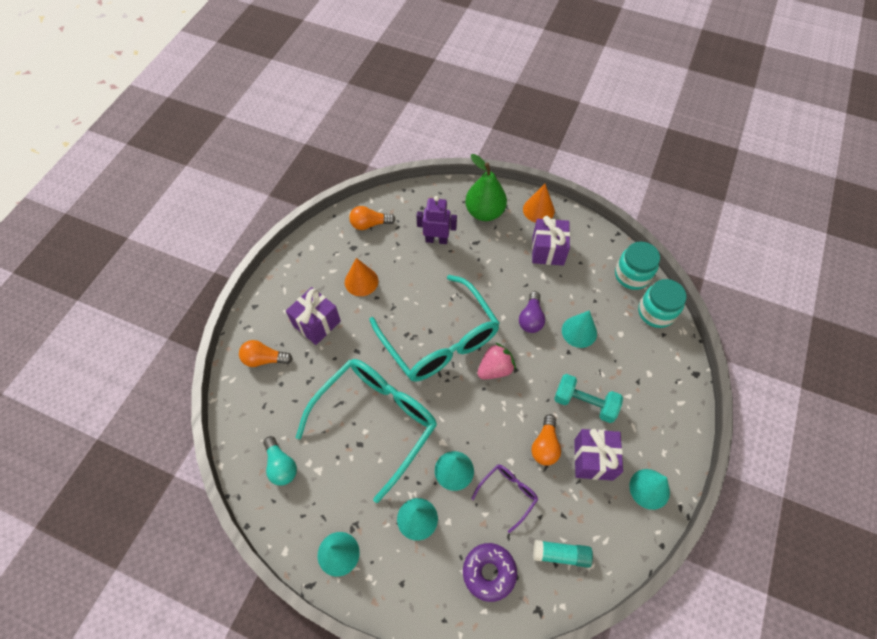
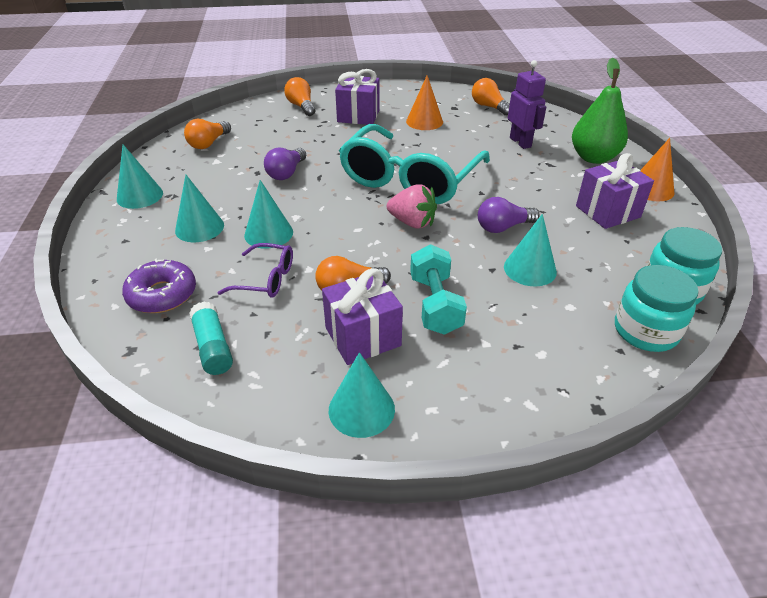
camera: 60 degrees right, 20 degrees down
turquoise light bulb [263,436,297,486] -> orange light bulb [184,119,231,149]
turquoise glasses [296,359,437,503] -> purple light bulb [264,148,306,180]

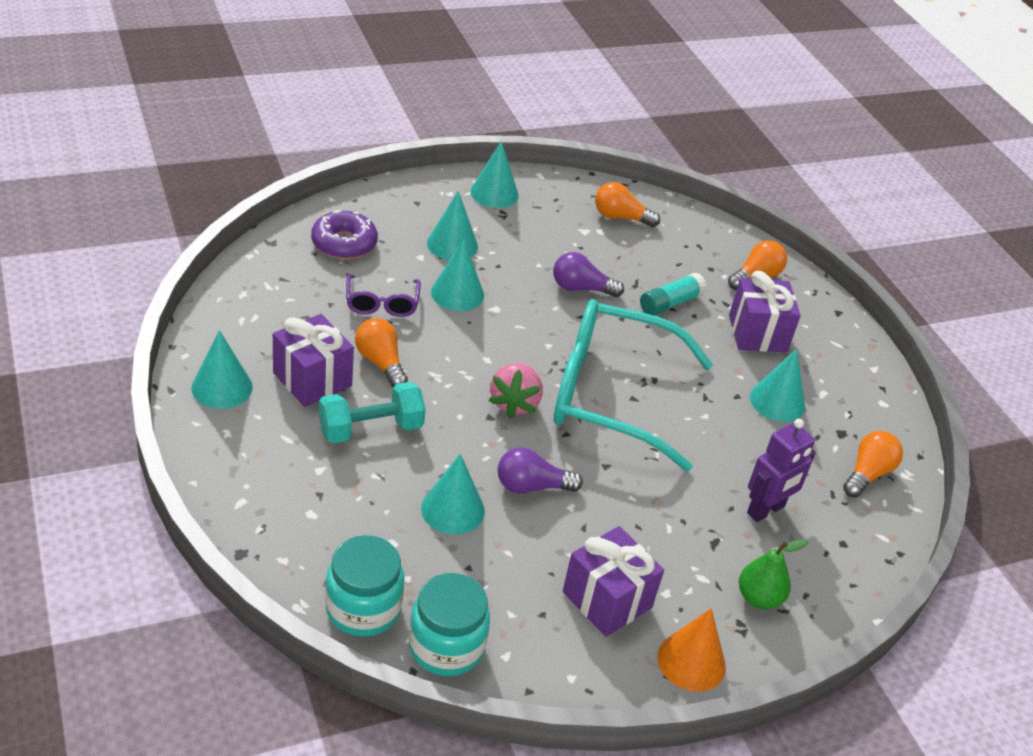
camera: 70 degrees right, 0 degrees up
turquoise glue stick [189,302,233,375] -> turquoise glue stick moved to [640,273,707,316]
orange cone [406,75,443,130] -> turquoise cone [750,349,805,422]
purple light bulb [478,197,540,233] -> purple light bulb turned 60 degrees counterclockwise [498,447,583,494]
green pear [572,58,628,164] -> green pear [739,539,808,609], size x0.61

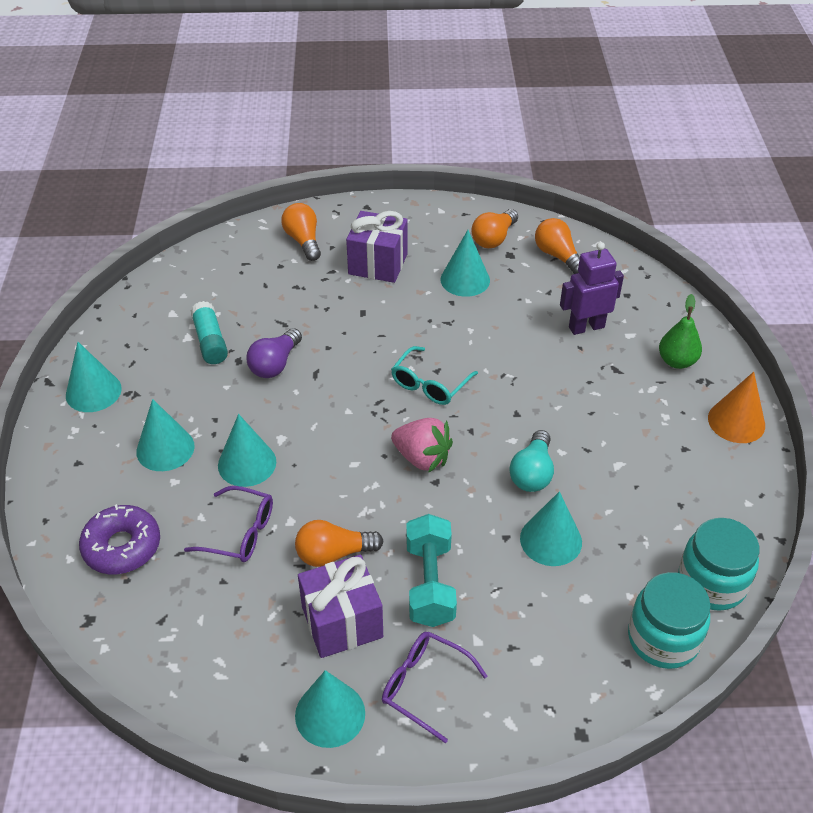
camera: 65 degrees left, 5 degrees up
purple light bulb [498,447,583,494] -> turquoise light bulb [510,430,554,492]
turquoise glasses [554,299,713,471] -> turquoise glasses [391,346,478,405], size x0.44
purple gift [563,526,664,637] -> none
orange light bulb [595,182,660,227] -> orange light bulb moved to [471,209,518,248]
turquoise glue stick [640,273,707,316] -> turquoise glue stick moved to [191,301,228,364]
purple robot [747,419,816,522] -> purple robot turned 90 degrees counterclockwise [560,242,624,335]
none -> purple glasses [382,631,487,743]

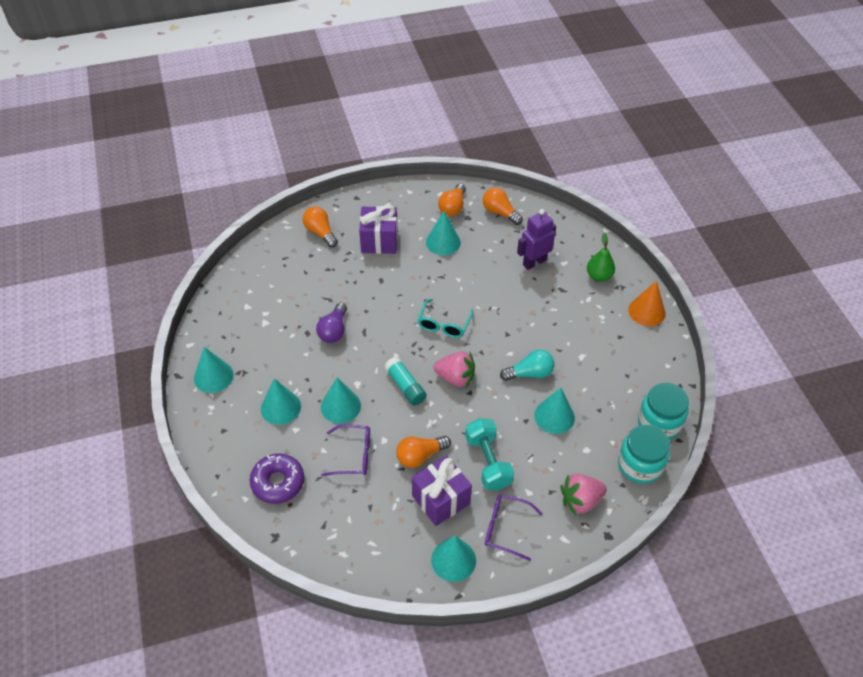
camera: 15 degrees left, 5 degrees up
turquoise glue stick [191,301,228,364] -> turquoise glue stick moved to [384,357,427,406]
turquoise light bulb [510,430,554,492] -> turquoise light bulb turned 105 degrees counterclockwise [500,349,555,381]
none -> pink strawberry [561,474,607,515]

